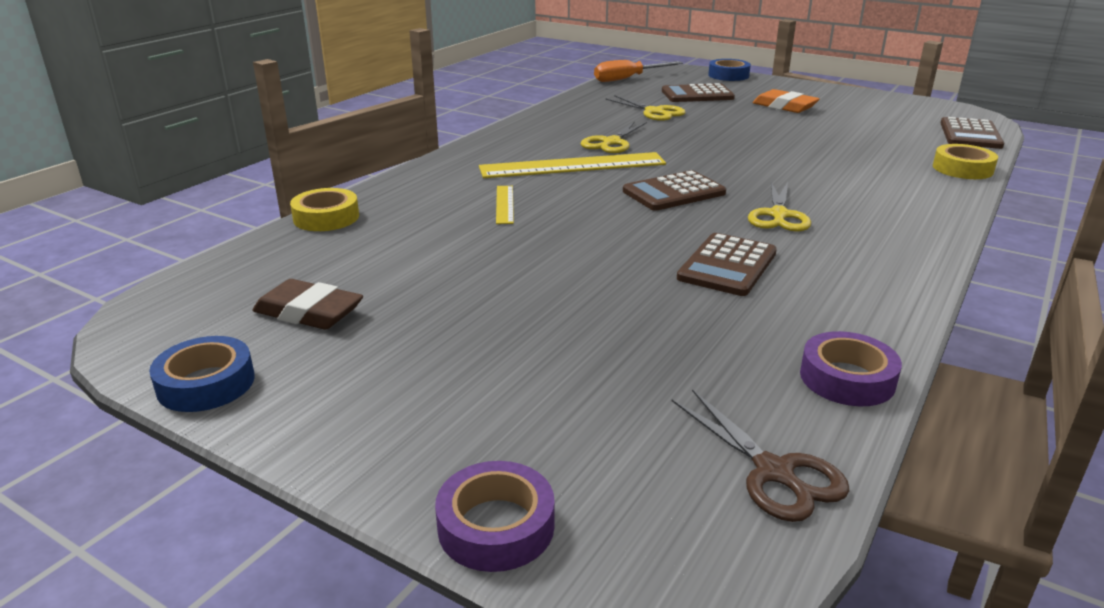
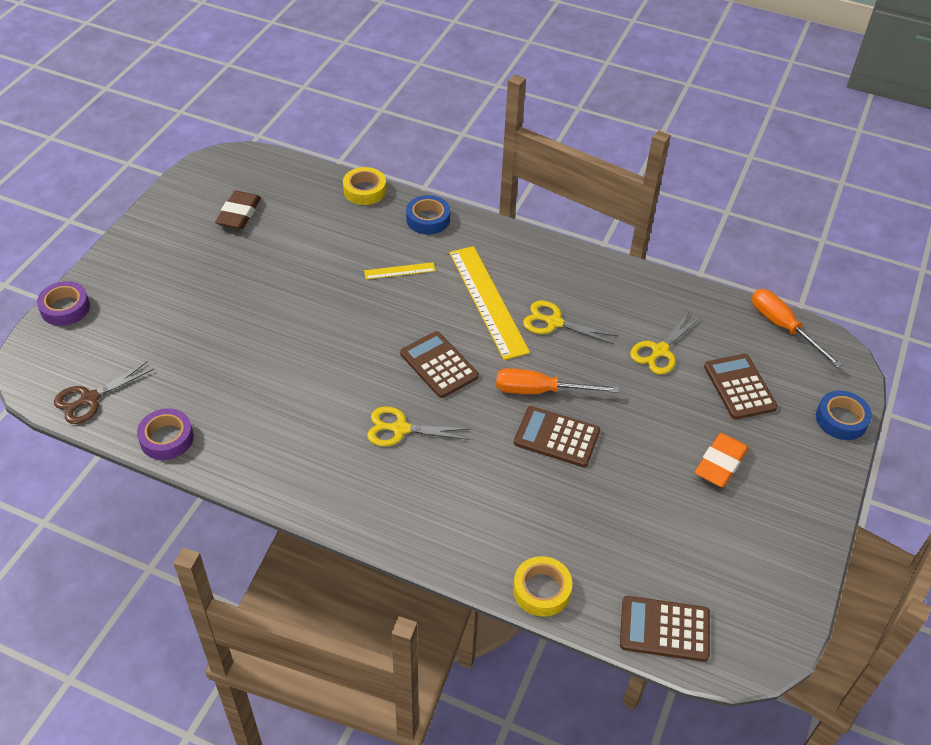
camera: 80 degrees right, 20 degrees up
blue tape [149,336,255,412] -> blue tape moved to [406,195,450,234]
brown calculator [677,233,777,296] -> brown calculator moved to [514,406,600,467]
none -> orange screwdriver [496,368,619,394]

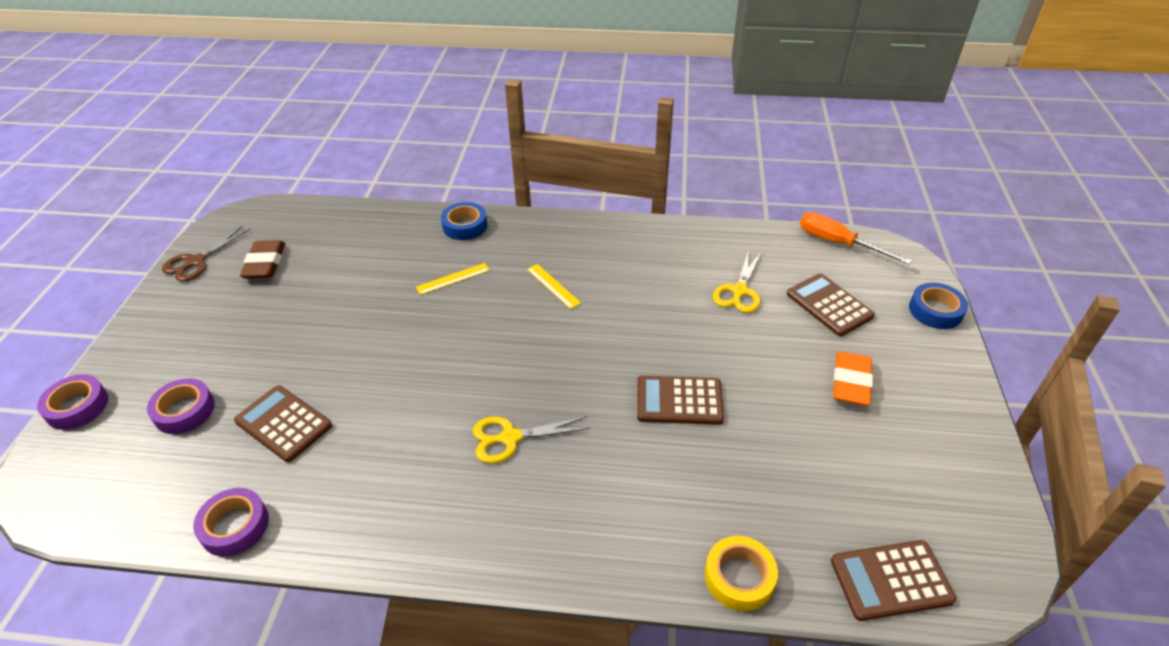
camera: 15 degrees left, 5 degrees down
brown scissors [54,361,154,424] -> brown scissors moved to [162,226,250,282]
yellow tape [343,167,386,205] -> none
brown calculator [400,331,479,398] -> brown calculator moved to [234,385,332,462]
yellow ruler [449,246,530,360] -> yellow ruler [527,264,581,309], size x0.46
orange screwdriver [496,368,619,394] -> none
yellow scissors [523,301,618,344] -> none
none -> purple tape [147,378,215,434]

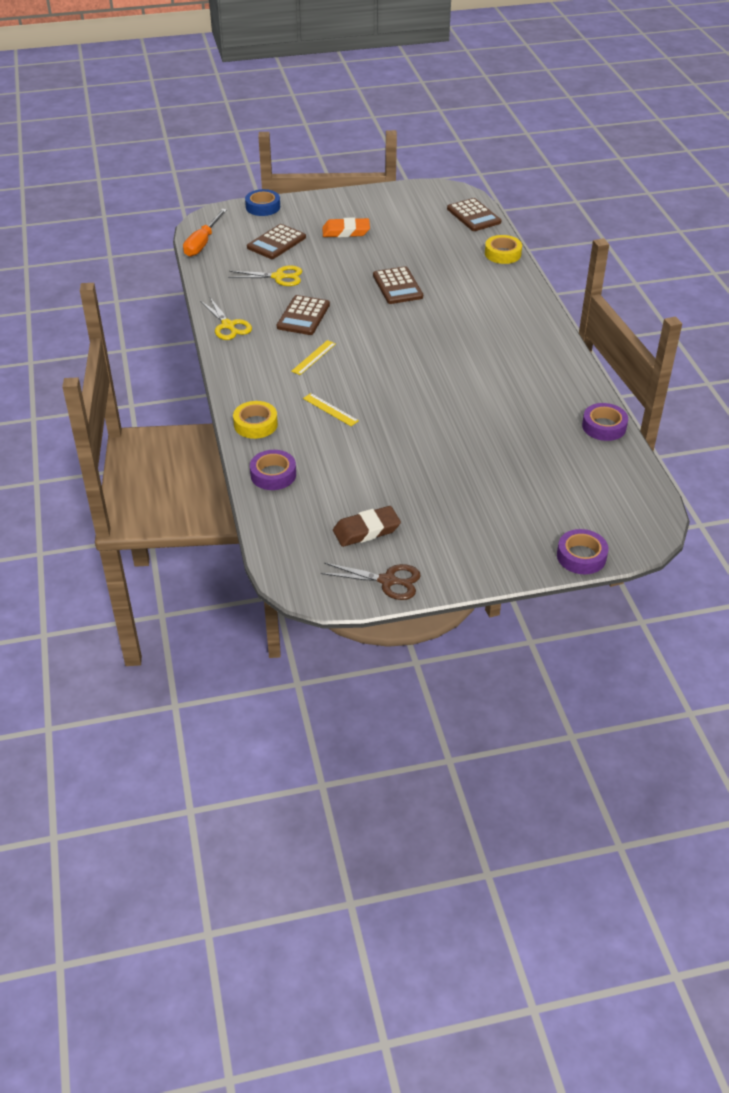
camera: 110 degrees left, 0 degrees up
purple tape [147,378,215,434] -> purple tape moved to [250,450,296,490]
brown calculator [234,385,332,462] -> brown calculator moved to [277,295,330,335]
blue tape [441,202,487,240] -> yellow tape [233,401,278,439]
yellow scissors [473,416,590,464] -> yellow scissors moved to [200,298,252,340]

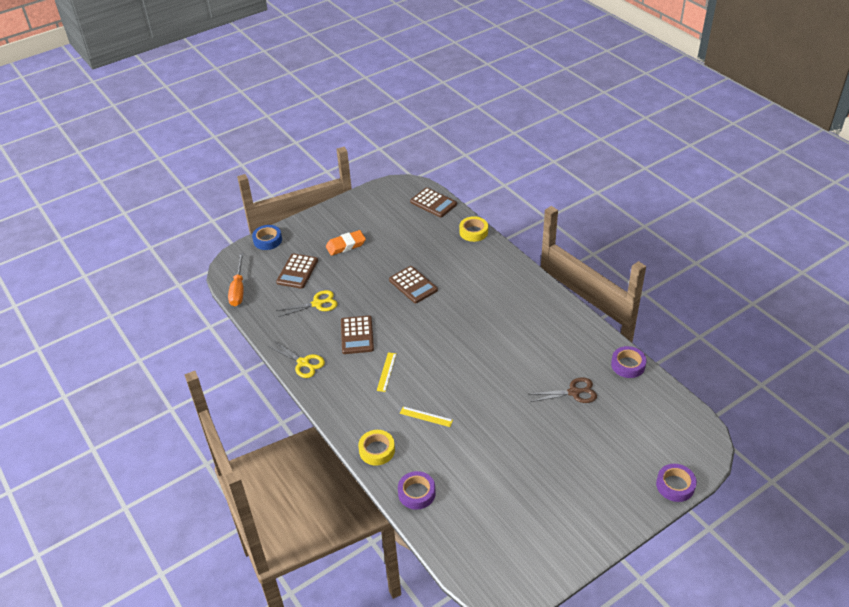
camera: 20 degrees left, 0 degrees up
brown scissors [321,563,421,600] -> brown scissors moved to [531,377,597,403]
brown eraser [333,506,401,547] -> none

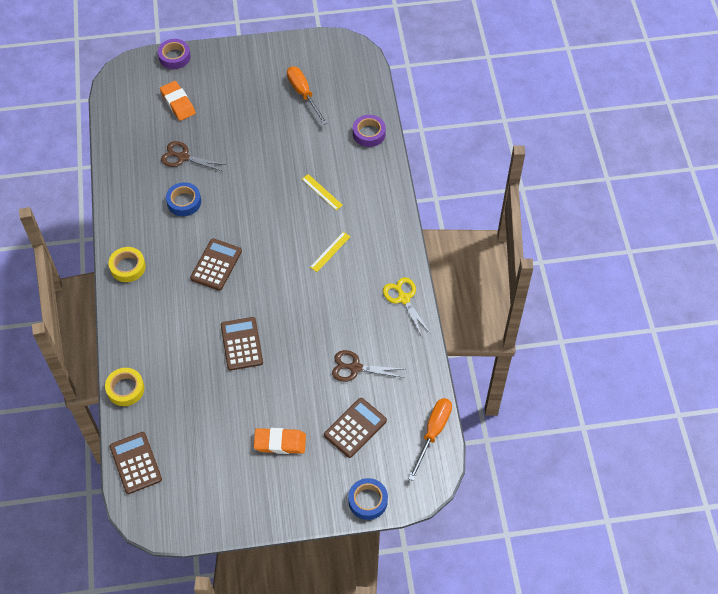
camera: 155 degrees left, 15 degrees up
yellow scissors [276,290,338,317] -> brown scissors [332,350,405,382]
brown calculator [341,316,374,354] -> brown calculator moved to [190,238,242,291]
yellow tape [358,430,395,466] -> yellow tape moved to [108,247,146,282]
purple tape [611,346,647,378] -> none
none -> orange eraser [160,81,196,121]
none -> blue tape [166,182,201,216]
none -> orange screwdriver [287,66,328,125]

